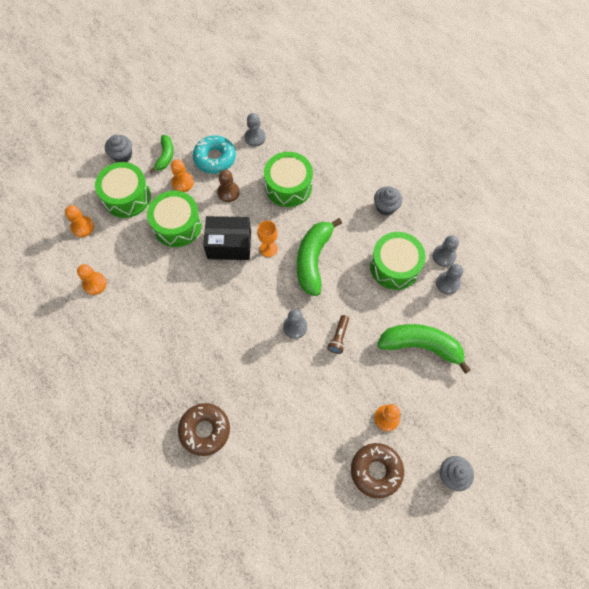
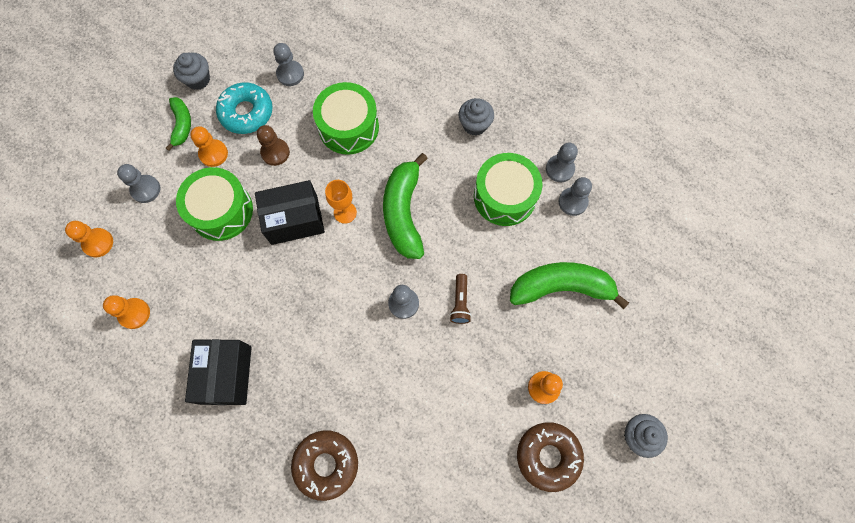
camera: 15 degrees left, 5 degrees up
green drum [95,162,151,218] -> grey pawn [117,164,160,203]
grey cupcake [105,135,132,162] -> grey cupcake moved to [173,53,210,90]
none -> black box [185,339,252,405]

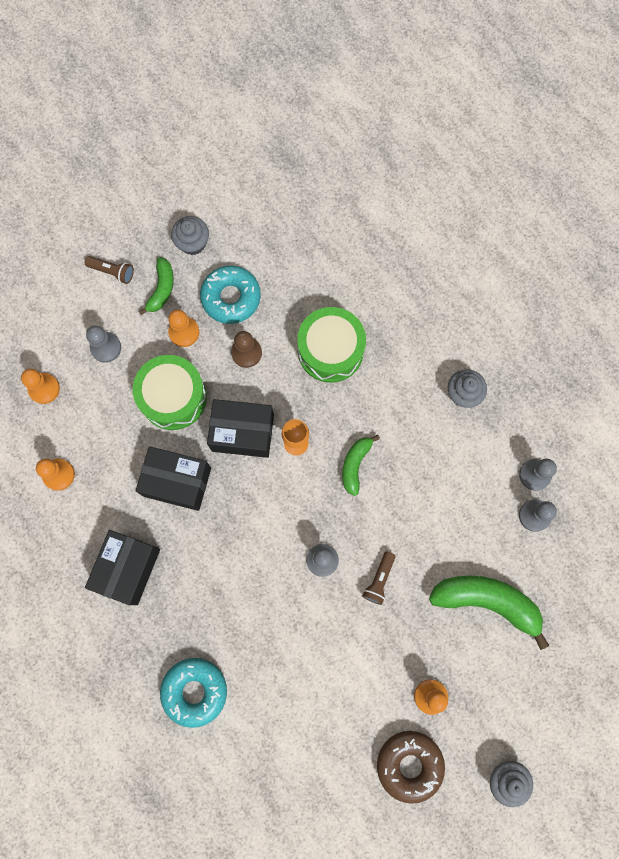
camera: 20 degrees right, 5 degrees up
grey pawn [273,43,304,86] -> none
brown donut [291,430,358,501] -> turquoise donut [160,658,227,728]
green banana [383,153,428,259] -> green banana [342,434,380,496], size x0.55
green drum [474,153,543,226] -> none
none -> brown flashlight [85,256,134,284]
none -> black box [135,446,211,511]

